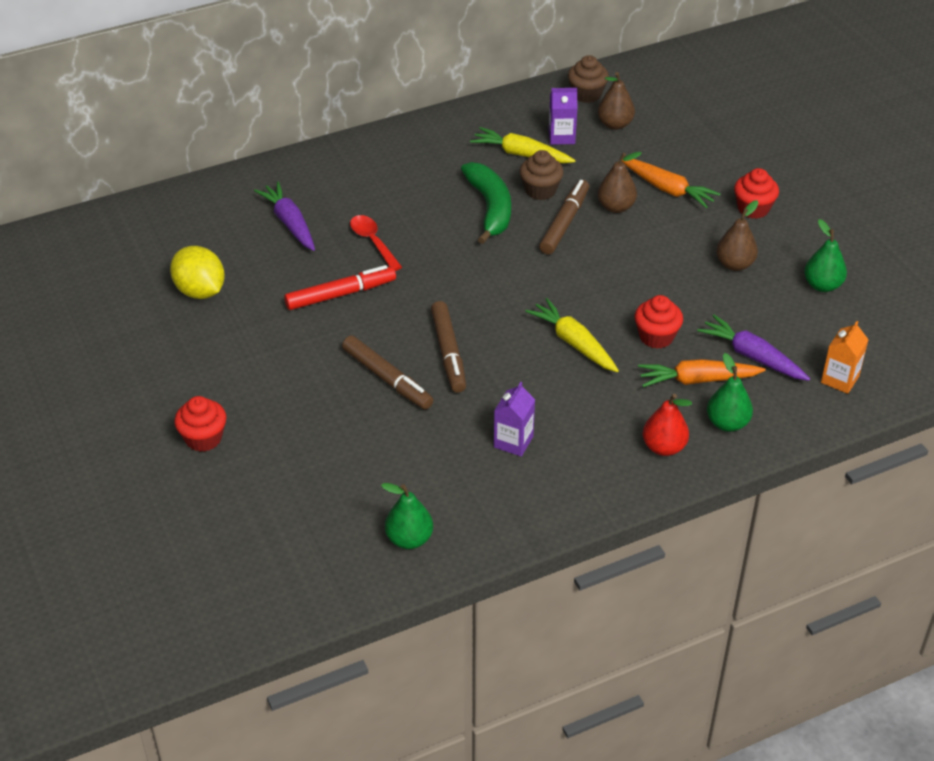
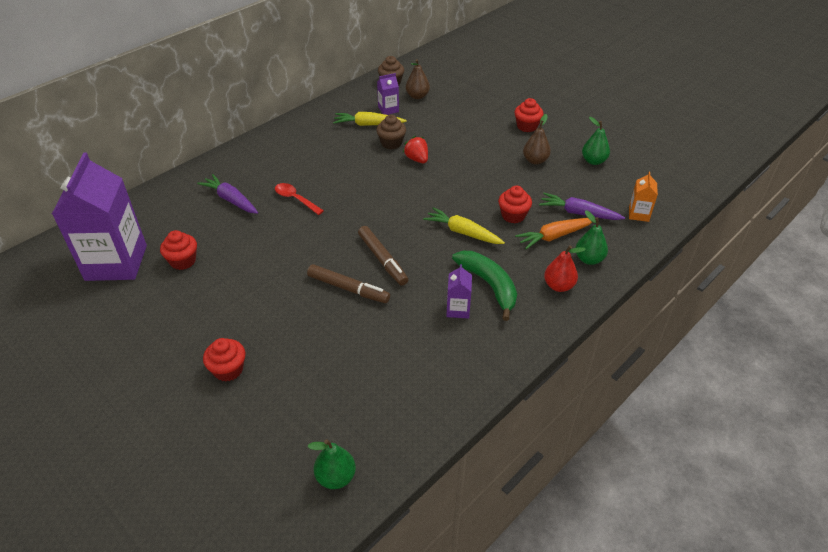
camera: 20 degrees left, 0 degrees up
yellow lemon [170,246,225,299] -> red cupcake [160,230,197,270]
red marker [284,265,396,310] -> none
green pear [381,483,433,549] -> green pear moved to [308,439,356,489]
green banana [461,162,511,244] -> green banana moved to [452,251,517,321]
brown marker [539,180,589,255] -> red strawberry [403,136,428,163]
brown pear [597,152,642,213] -> none
orange carrot [622,159,721,209] -> none
none -> purple carton [52,153,147,281]

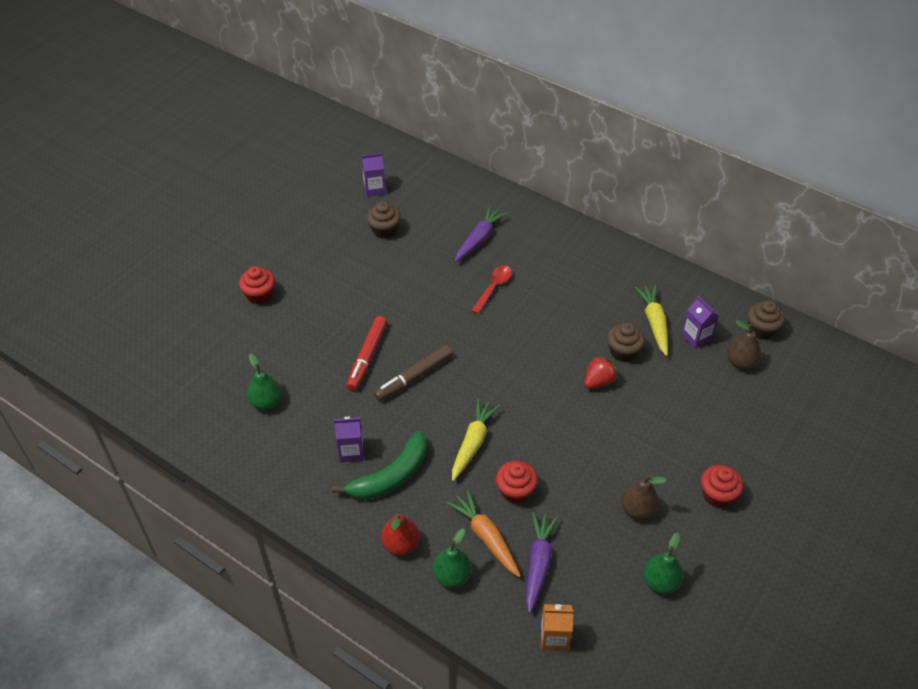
camera: 80 degrees right, 5 degrees up
purple carton [52,153,147,281] -> purple carton [362,153,386,197], size x0.43
red cupcake [160,230,197,270] -> brown cupcake [367,201,401,239]
brown marker [307,264,390,303] -> red marker [347,316,387,391]
green pear [308,439,356,489] -> green pear moved to [247,353,282,410]

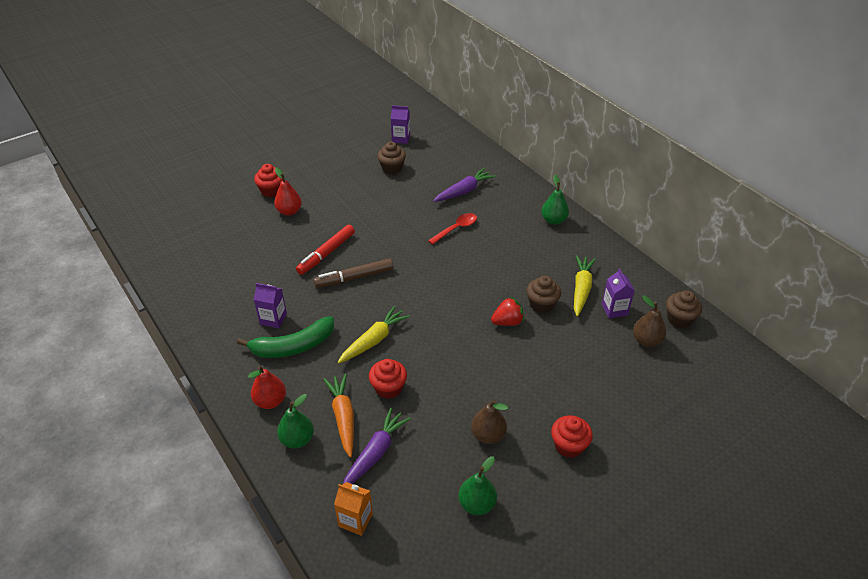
camera: 20 degrees right, 5 degrees down
green pear [247,353,282,410] -> green pear moved to [541,175,569,225]
none -> red pear [274,168,302,216]

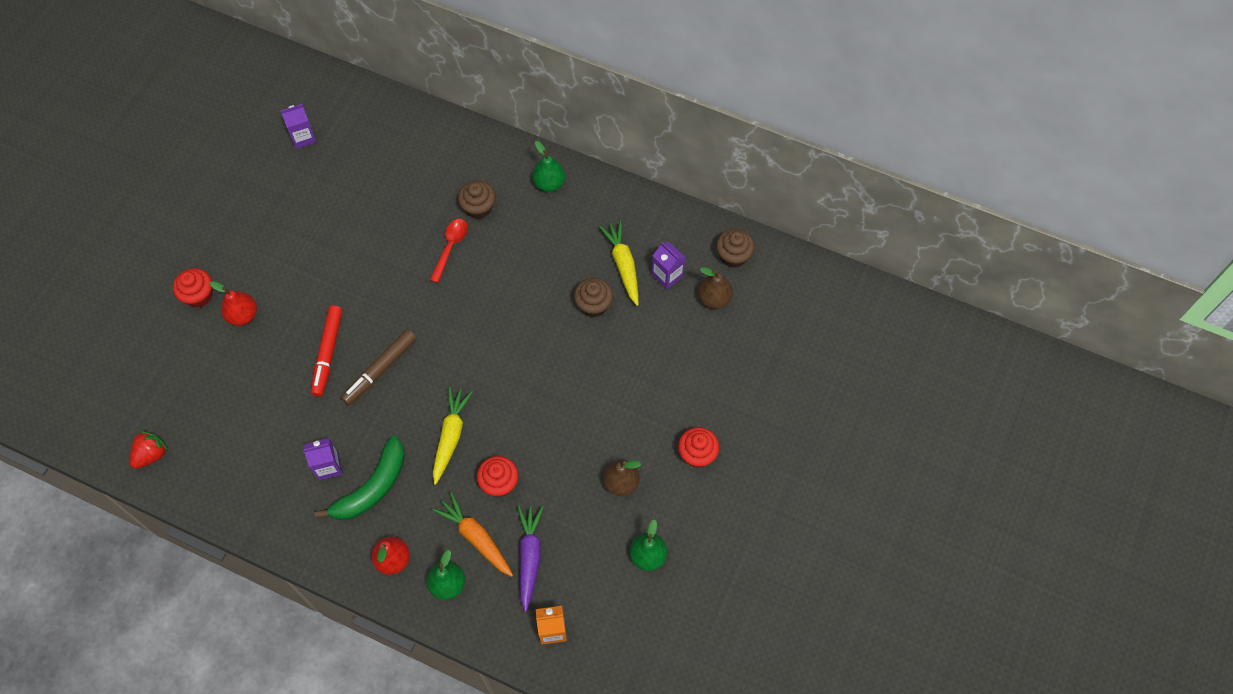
camera: 30 degrees left, 20 degrees up
brown cupcake [377,142,406,174] -> brown cupcake moved to [458,181,496,219]
purple carrot [433,168,496,202] -> none
red strawberry [491,296,524,326] -> red strawberry moved to [130,431,168,469]

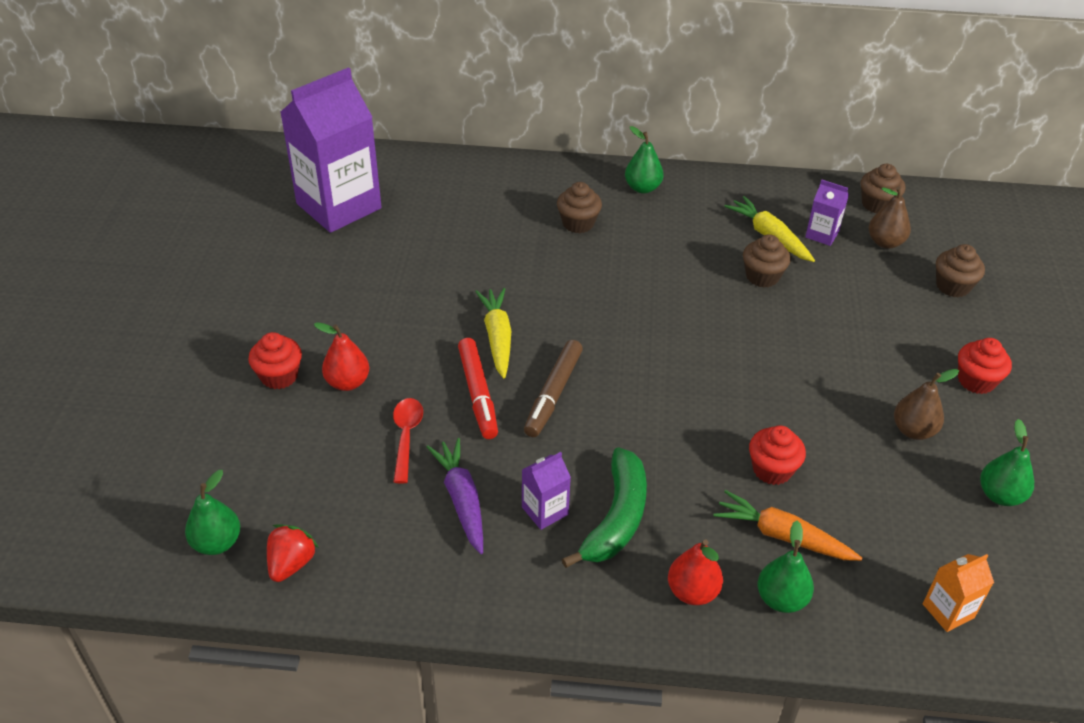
camera: 20 degrees left, 20 degrees down
purple carton [281,104,316,149] -> purple carton [280,67,382,233], size x2.35
red spoon [430,219,468,283] -> red spoon moved to [393,398,423,484]
yellow carrot [433,387,473,485] -> yellow carrot moved to [475,288,511,378]
purple carrot [517,506,543,612] -> purple carrot moved to [427,438,483,554]
none -> green pear [185,470,240,555]
none -> brown cupcake [936,244,985,298]

